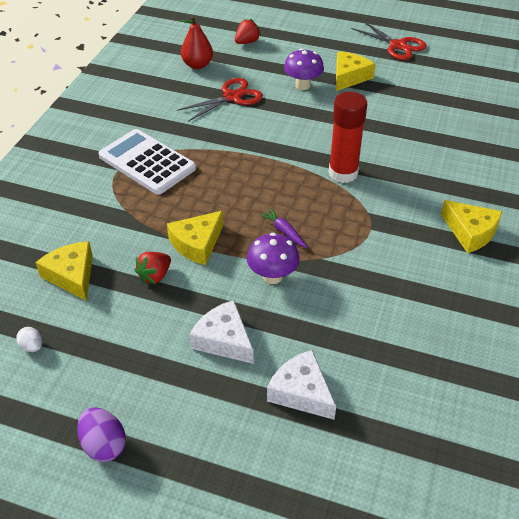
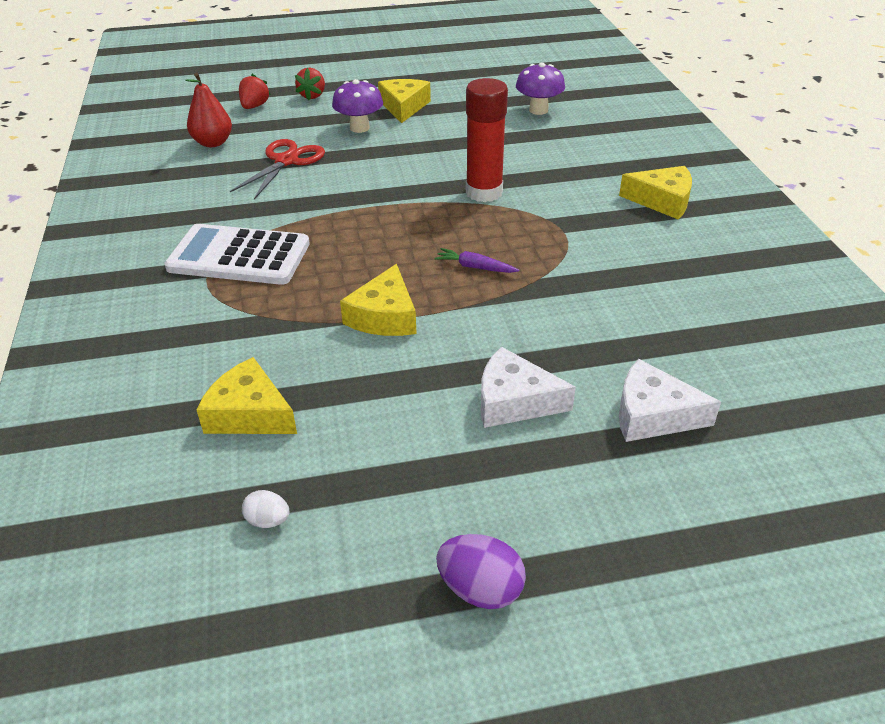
camera: 30 degrees left, 5 degrees down
red strawberry [135,252,171,284] -> red strawberry moved to [295,68,325,100]
purple mushroom [247,233,300,284] -> purple mushroom moved to [516,63,565,115]
red scissors [351,21,427,60] -> none

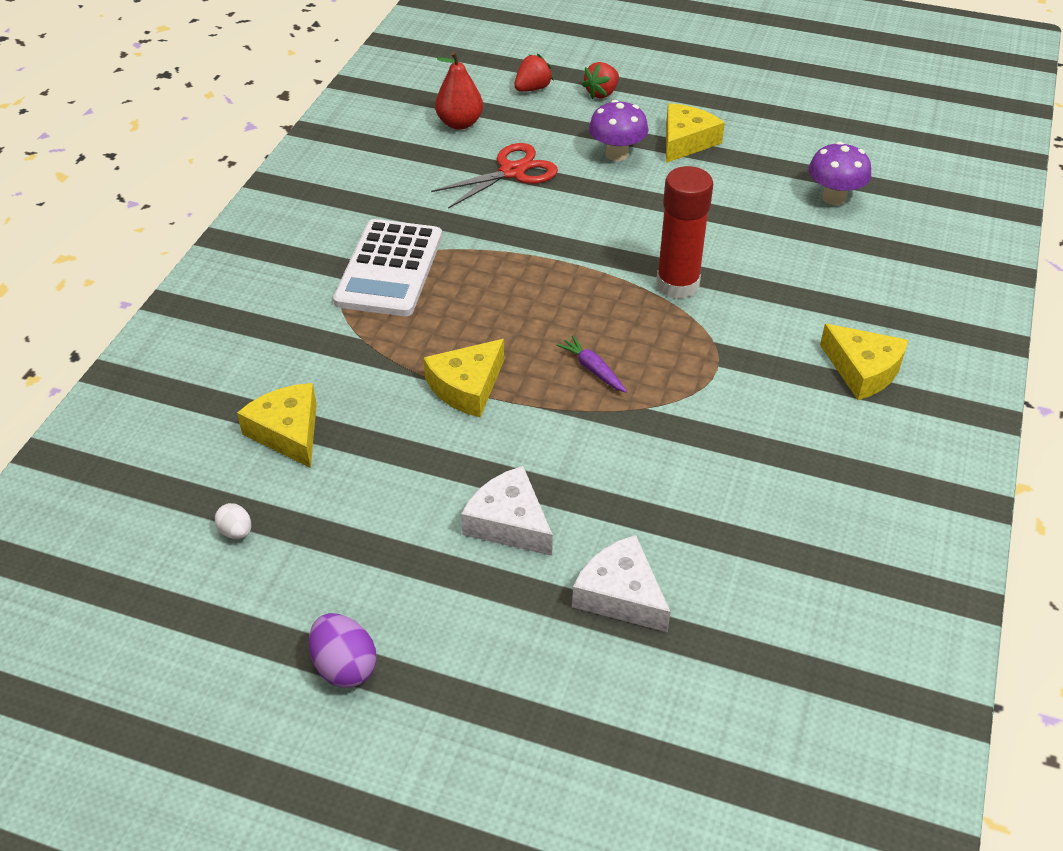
camera: 30 degrees right, 5 degrees up
white calculator [164,224,310,285] -> white calculator turned 120 degrees counterclockwise [333,219,442,316]

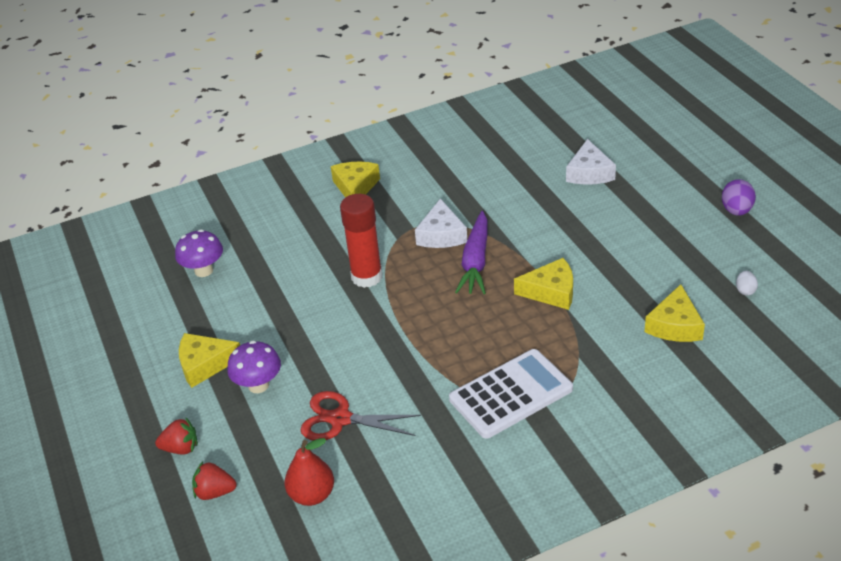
camera: 130 degrees left, 5 degrees down
white cheese [461,466,553,556] -> white cheese moved to [415,198,467,248]
purple carrot [557,335,627,393] -> purple carrot [455,211,488,294], size x1.94

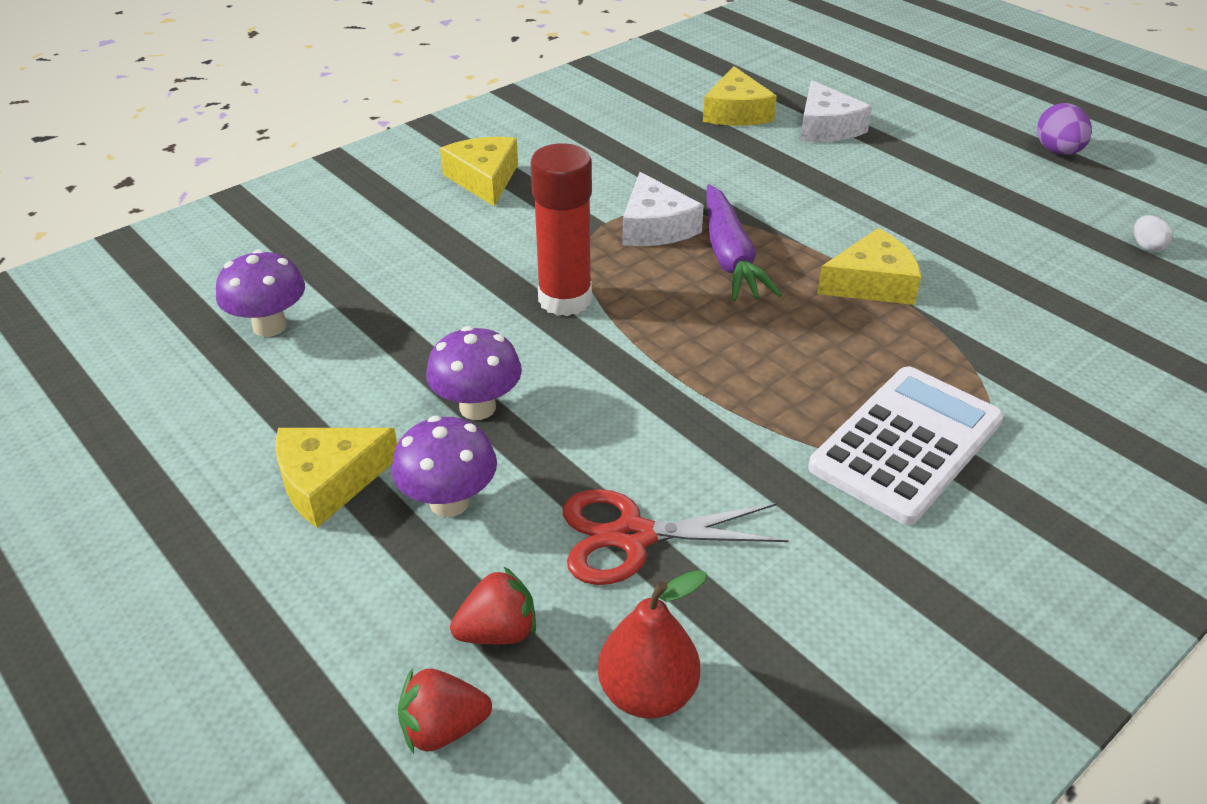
camera: 20 degrees left, 0 degrees up
red strawberry [155,418,198,455] -> red strawberry moved to [450,566,536,644]
yellow cheese [645,284,705,342] -> yellow cheese moved to [703,66,777,126]
none -> purple mushroom [426,326,522,420]

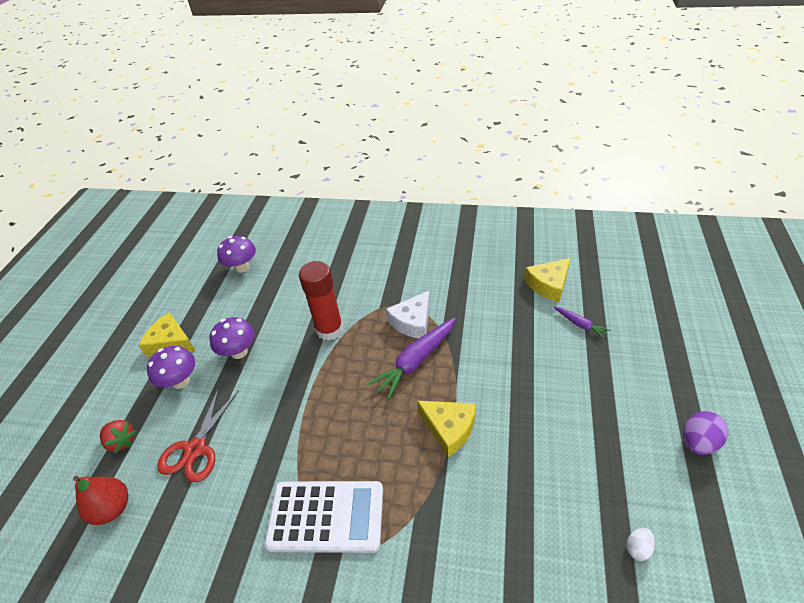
camera: 55 degrees right, 5 degrees up
red strawberry [398,669,492,754] -> none
yellow cheese [440,137,518,207] -> none
red scissors [563,489,789,585] -> red scissors turned 120 degrees counterclockwise [157,387,239,482]
white cheese [800,80,872,142] -> purple carrot [554,307,610,339]

